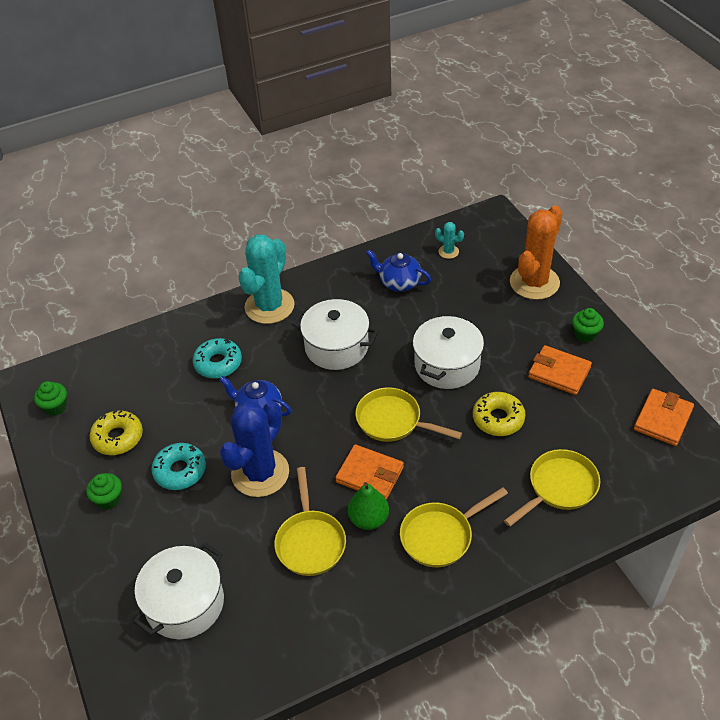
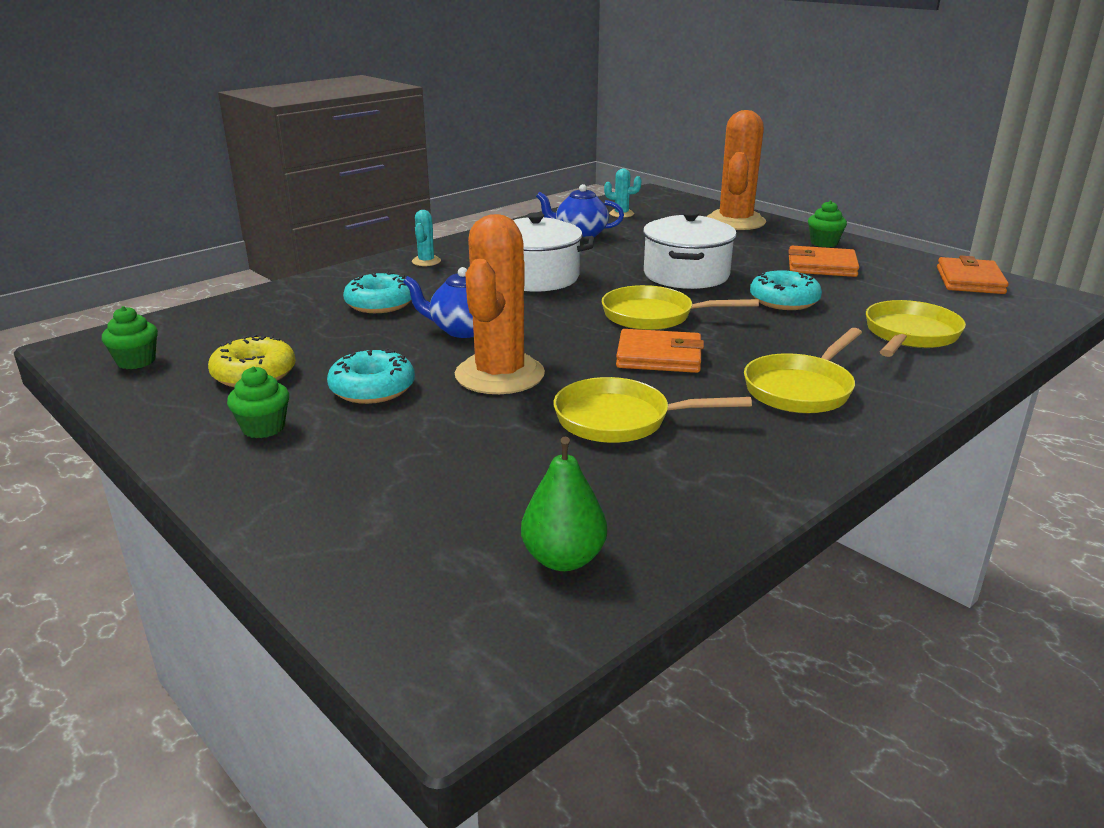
camera: 20 degrees left, 20 degrees down
white pot [133,542,224,639] -> none
blue cactus [220,401,289,497] -> orange cactus [455,214,545,394]
turquoise cactus [238,235,294,324] -> turquoise cactus [412,210,441,266], size x0.43
yellow pan [274,467,346,576] -> yellow pan turned 120 degrees clockwise [554,377,752,443]
green pear [348,482,389,530] -> green pear moved to [521,437,607,571]
yellow donut [473,392,525,436] -> turquoise donut [750,270,822,310]

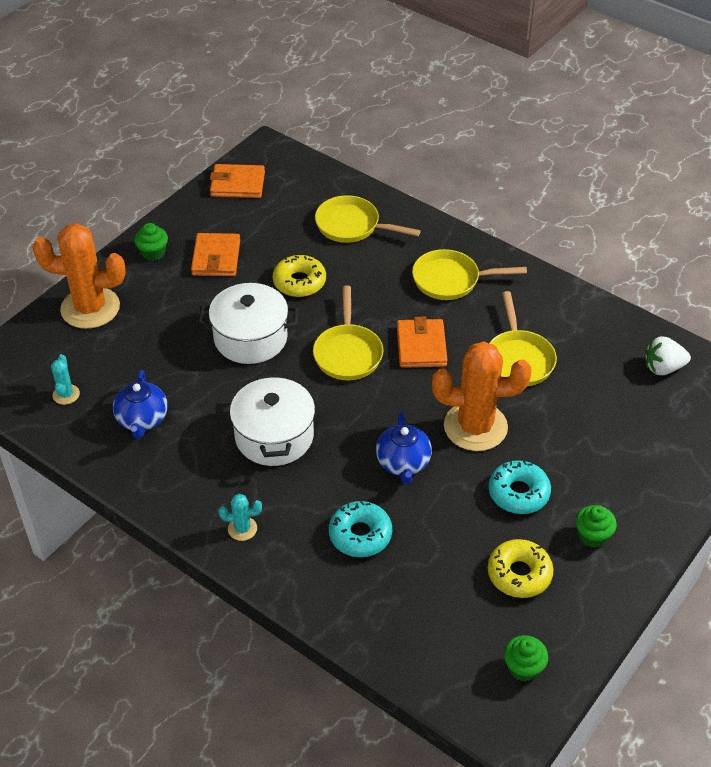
camera: 100 degrees left, 20 degrees up
green pear [521,437,607,571] -> white strawberry [645,336,691,375]
yellow pan [744,328,862,414] -> yellow pan turned 150 degrees clockwise [412,249,527,300]
turquoise donut [750,270,822,310] -> yellow donut [273,255,326,297]

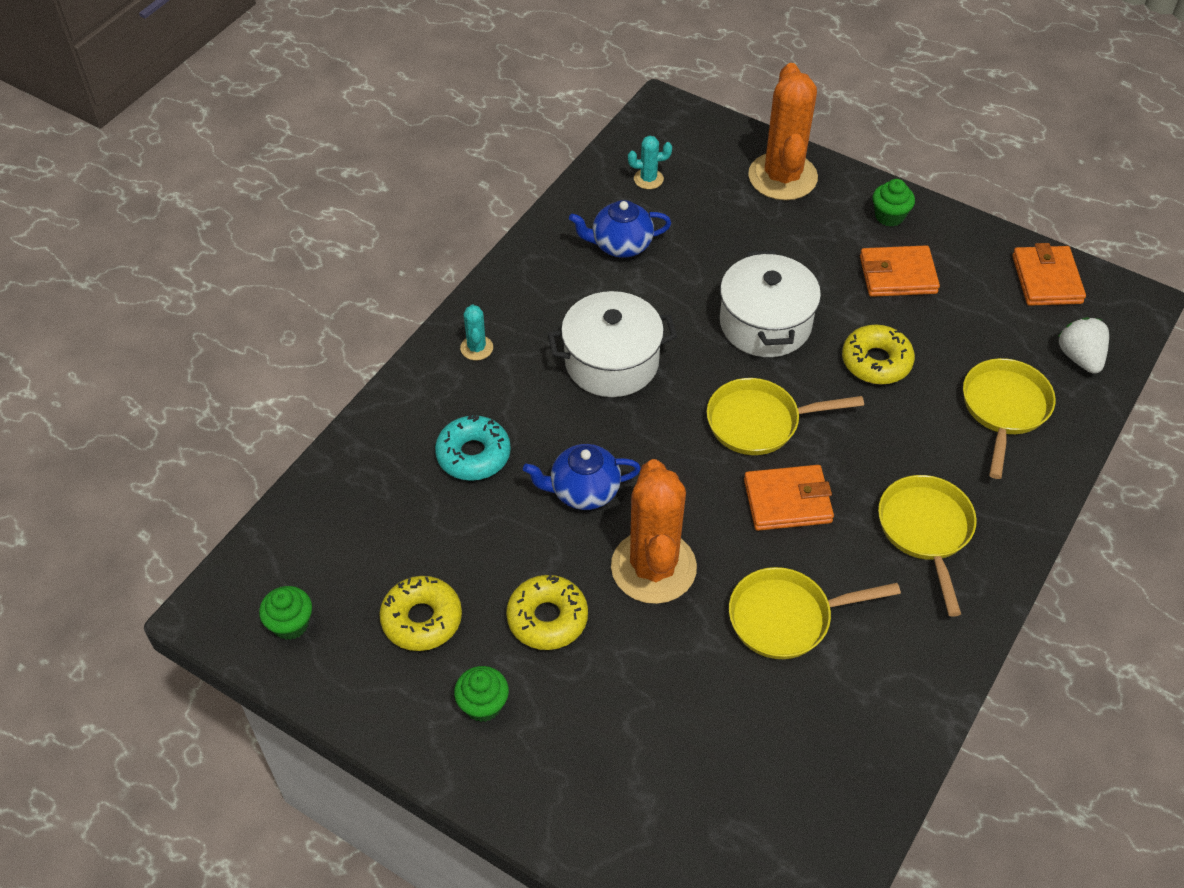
camera: 85 degrees right, 5 degrees up
turquoise donut [489,460,551,514] -> yellow donut [506,575,588,650]
white strawberry [645,336,691,375] -> white strawberry moved to [1058,317,1109,374]

